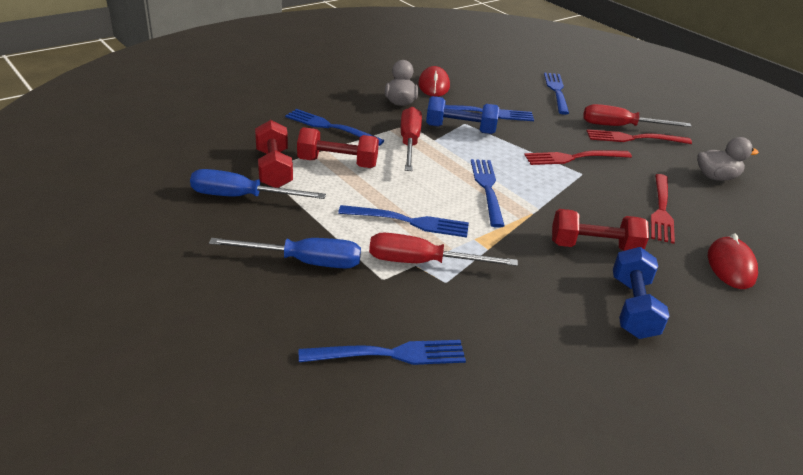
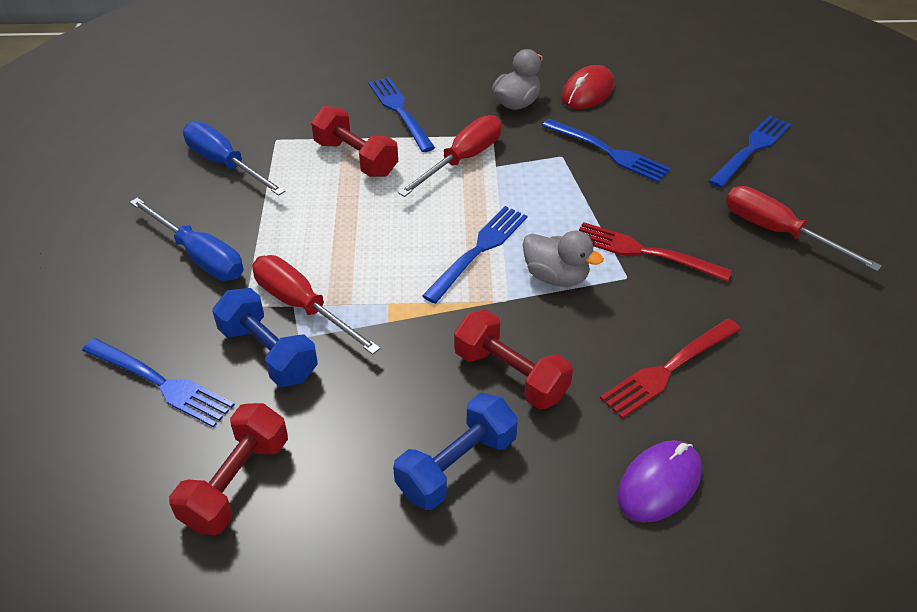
camera: 40 degrees right, 10 degrees up
red dumbbell [255,120,293,188] -> red dumbbell moved to [169,403,288,535]
blue fork [338,205,469,237] -> none
blue dumbbell [426,96,499,134] -> blue dumbbell moved to [212,288,318,387]
red fork [587,129,692,144] -> none
grey duck [697,137,759,181] -> grey duck moved to [523,230,604,287]
red mouse [708,233,758,289] -> purple mouse [617,440,702,523]

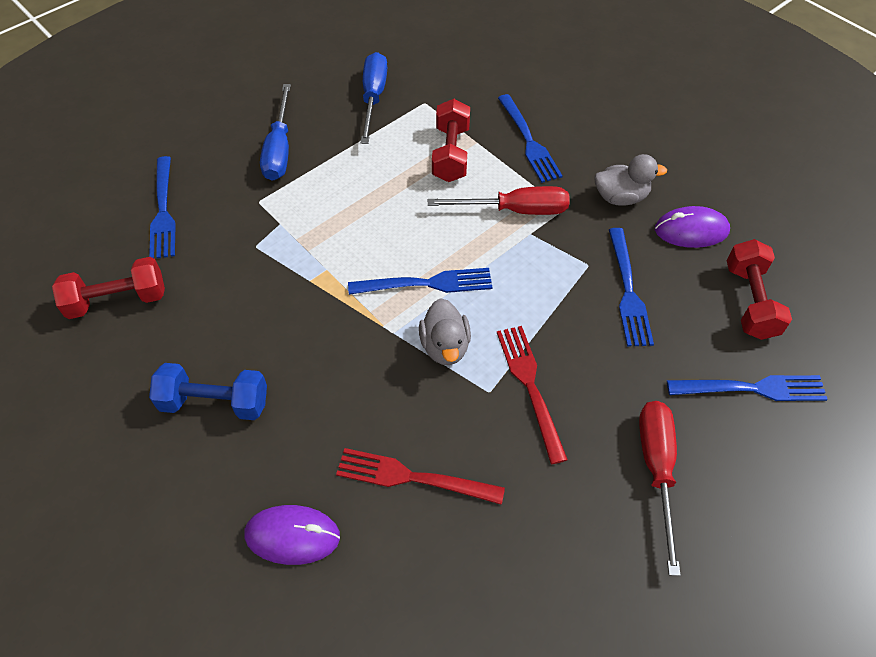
camera: 50 degrees right, 10 degrees up
blue dumbbell [212,288,318,387] -> none
red screwdriver [252,255,381,355] -> none
blue fork [368,77,435,152] -> blue fork turned 135 degrees clockwise [498,94,563,183]
red dumbbell [454,310,573,410] -> red dumbbell moved to [727,239,792,340]
red mouse [561,65,615,109] -> purple mouse [655,206,730,248]

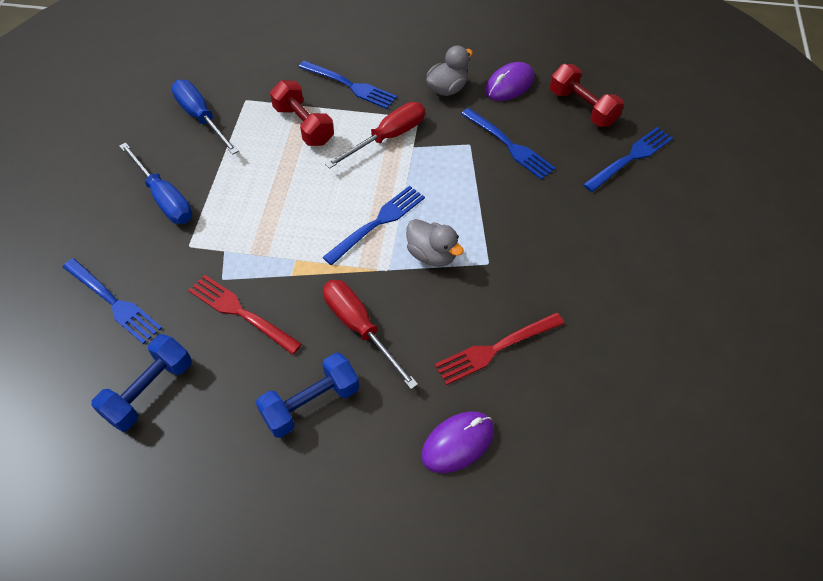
camera: 40 degrees left, 0 degrees up
red dumbbell [52,257,165,319] -> blue dumbbell [91,334,192,432]
red fork [497,326,568,464] -> red fork moved to [188,275,302,355]
red screwdriver [639,401,681,576] -> red screwdriver moved to [323,280,418,389]

